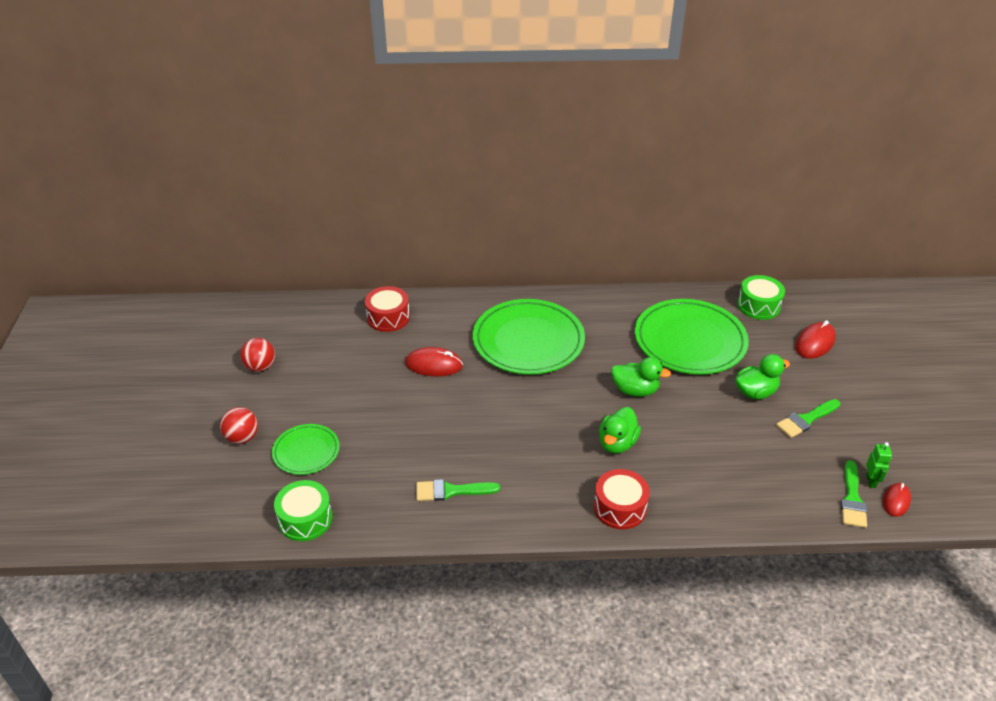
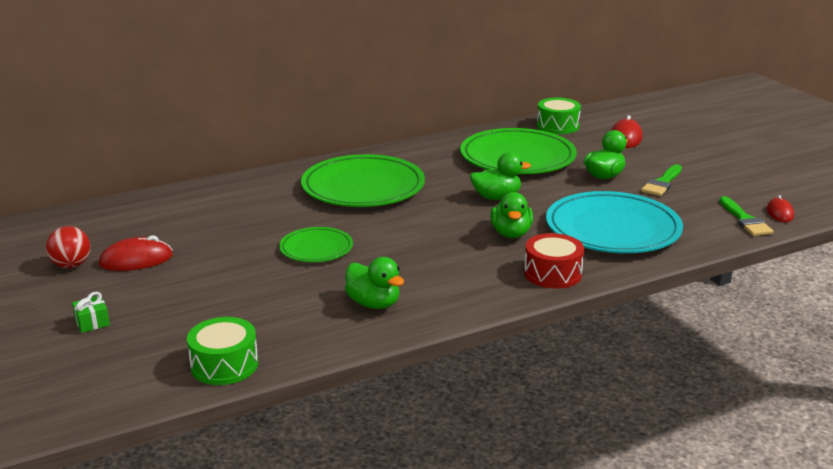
camera: 25 degrees left, 15 degrees down
red ball [220,407,258,444] -> green gift [72,292,110,333]
green plate [272,424,340,475] -> green plate moved to [279,227,353,262]
red drum [365,286,410,332] -> none
red mouse [405,347,463,376] -> red mouse moved to [99,235,173,271]
green brush [416,479,500,501] -> green duck [345,257,404,309]
green robot [866,442,892,488] -> none
none -> turquoise plate [546,191,683,253]

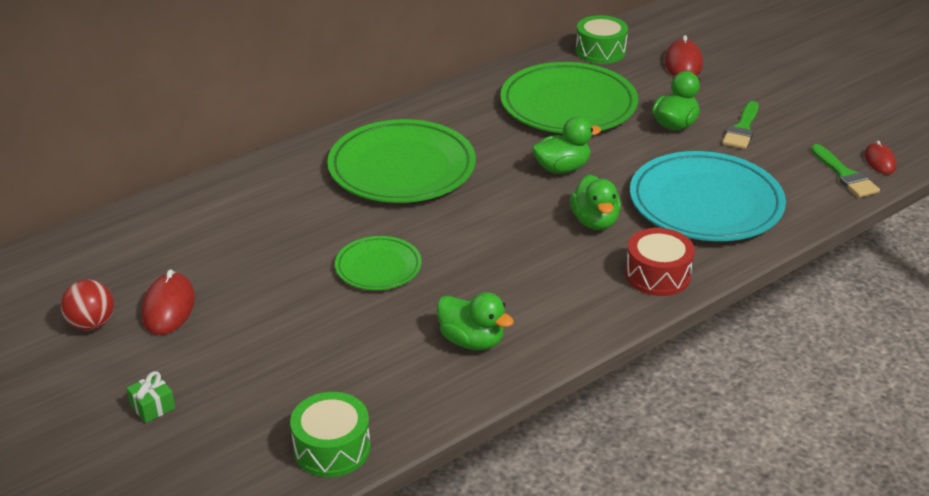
camera: 10 degrees left, 10 degrees up
red mouse [99,235,173,271] -> red mouse turned 60 degrees counterclockwise [142,269,195,335]

